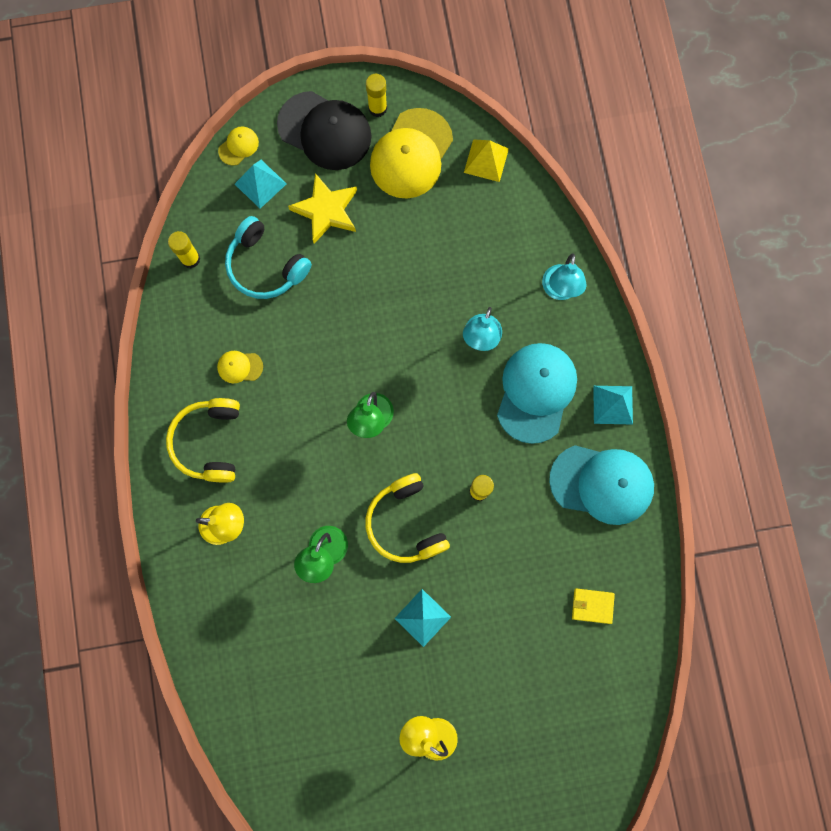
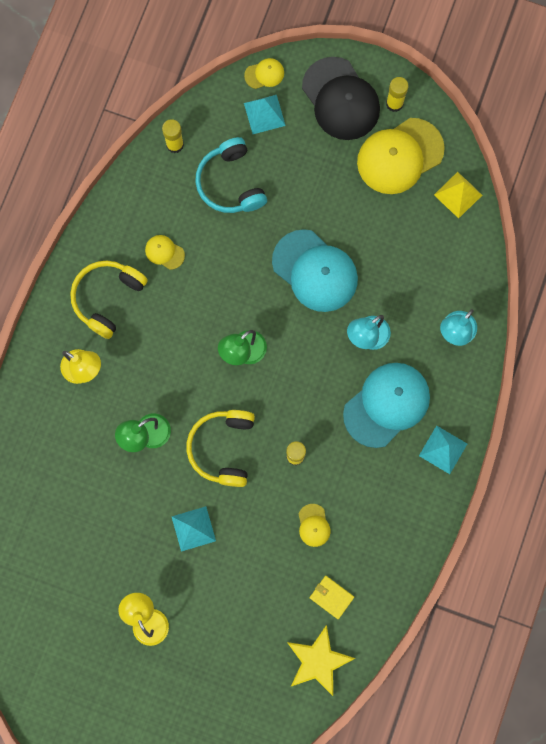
camera: 30 degrees right, 0 degrees up
yellow star [288,173,357,243] -> yellow star moved to [287,625,355,696]
turquoise cap [549,445,654,525] -> turquoise cap moved to [272,229,358,312]
none -> yellow cap [299,504,331,547]

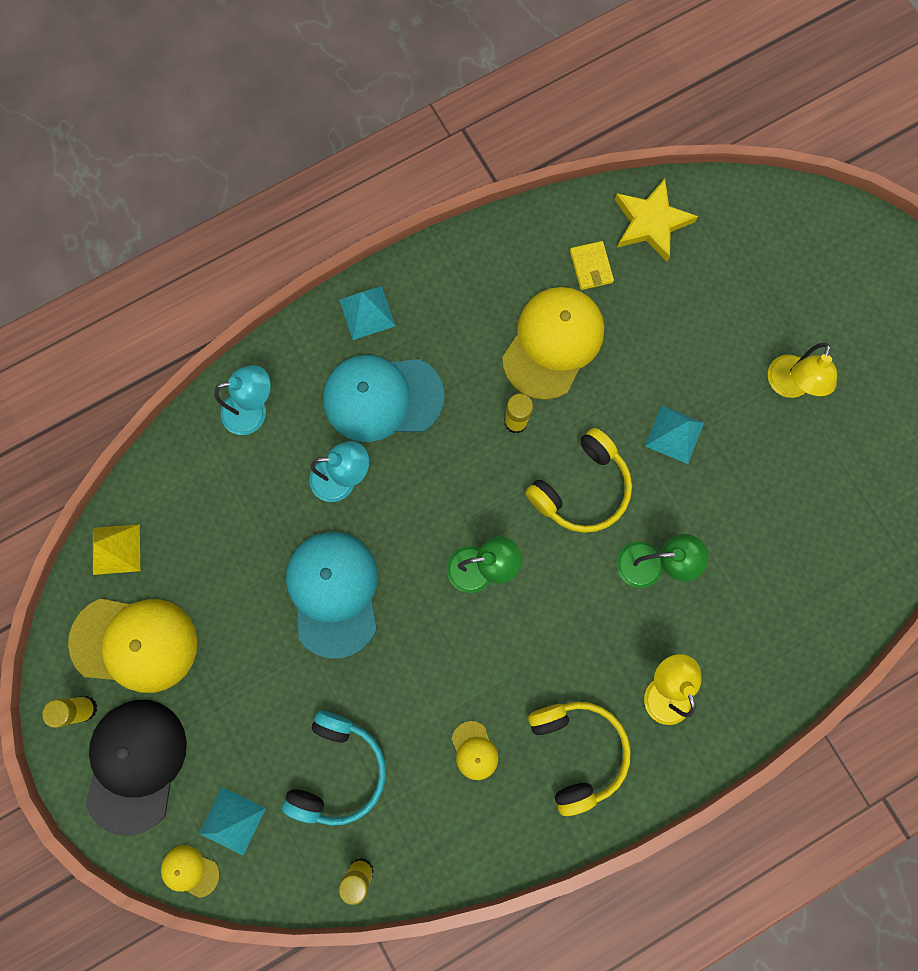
camera: 140 degrees left, 0 degrees up
yellow headphones [70,261,148,339] -> yellow headphones turned 90 degrees counterclockwise [528,702,631,816]
yellow cap [299,504,331,547] -> yellow cap [502,287,604,400], size x2.23

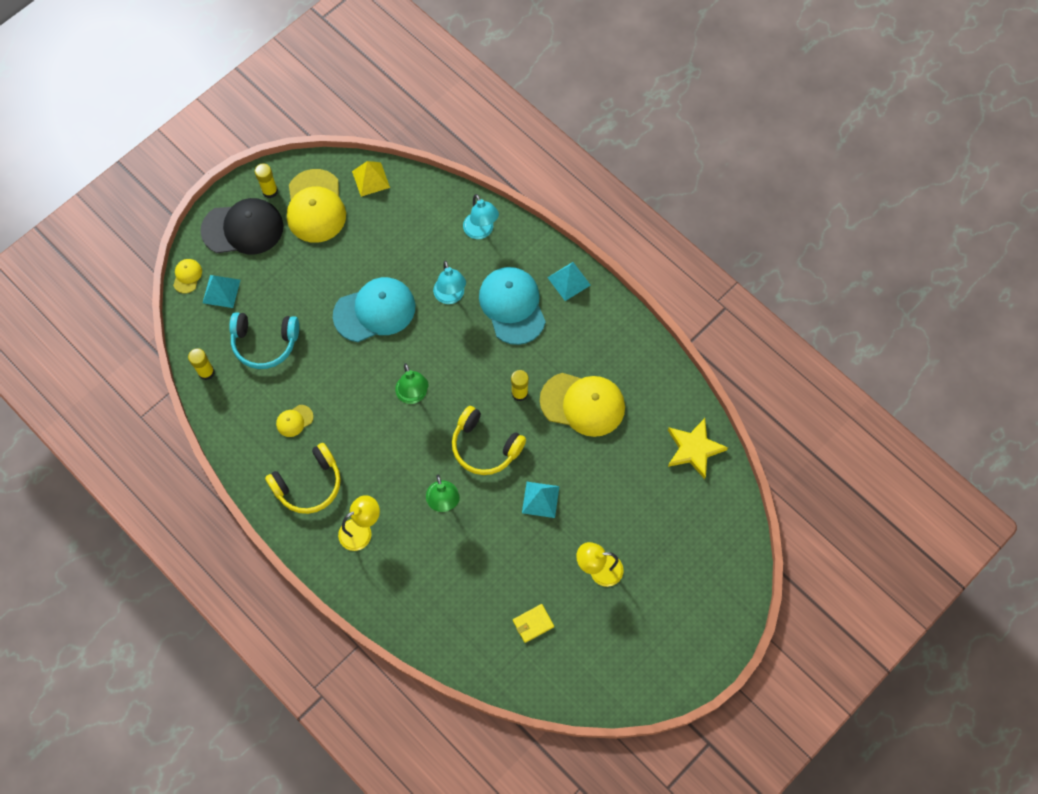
camera: 75 degrees right, 10 degrees down
yellow wallet [570,241,614,290] -> yellow wallet moved to [513,604,554,643]

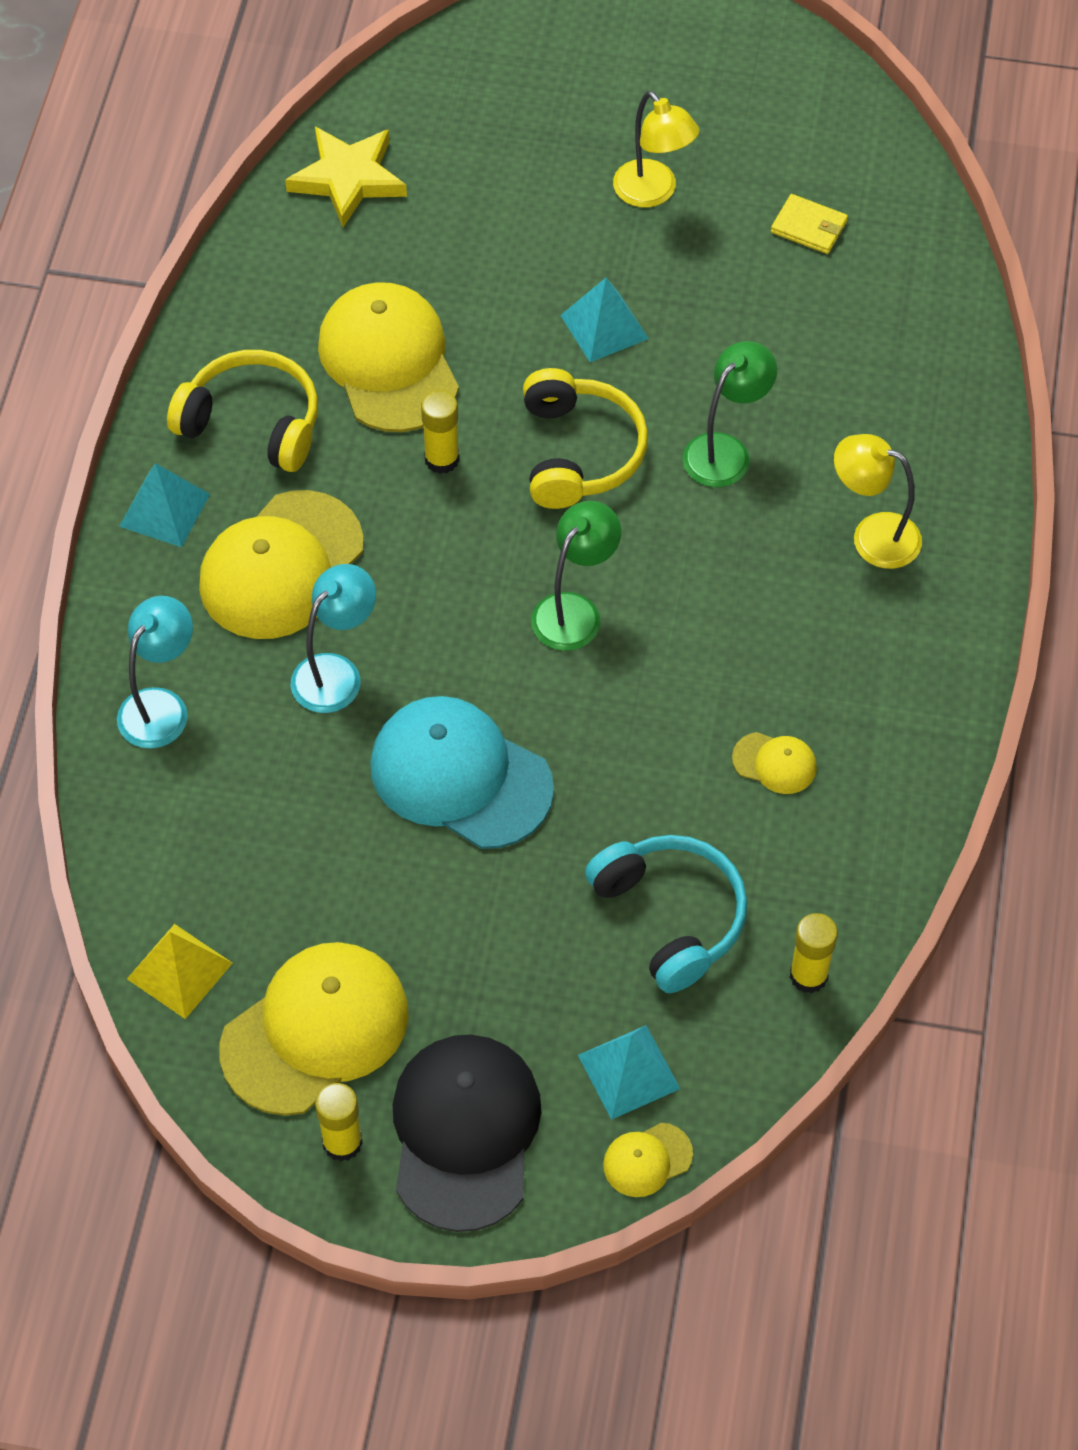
camera: 125 degrees left, 10 degrees down
black cap [200,198,283,254] -> black cap turned 45 degrees clockwise [393,1035,541,1232]
yellow headphones [265,443,341,514] -> yellow headphones moved to [167,350,318,472]
turquoise cap [479,267,546,345] -> yellow cap [199,490,364,639]

